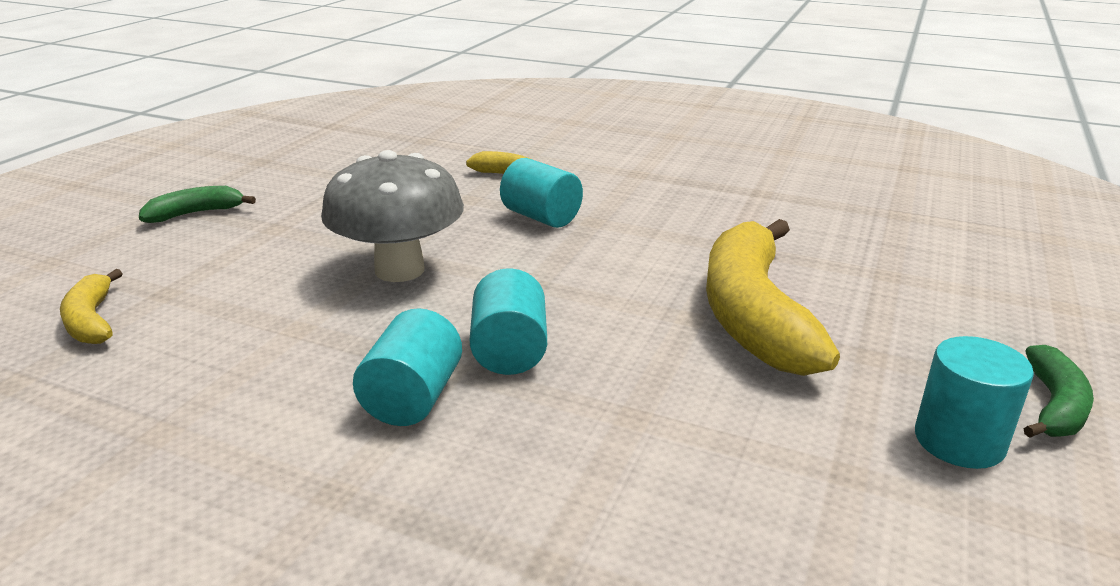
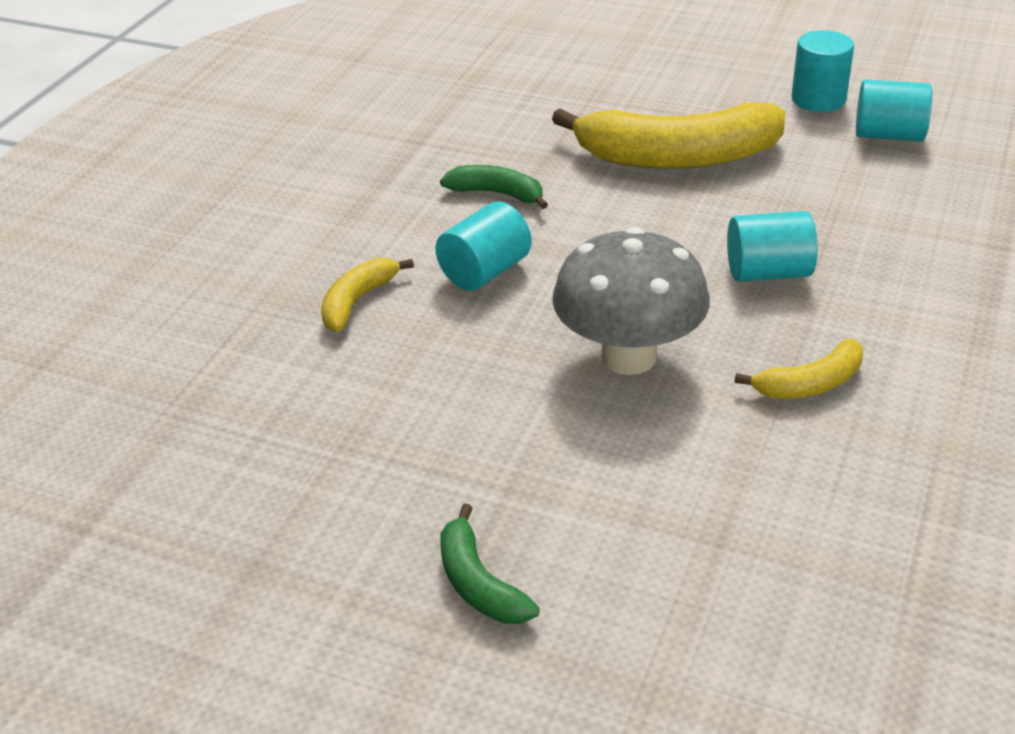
camera: 90 degrees left, 10 degrees up
yellow banana [60,269,123,344] -> yellow banana moved to [735,339,863,399]
turquoise cylinder [353,308,462,426] -> turquoise cylinder moved to [856,80,932,141]
green banana [1024,345,1094,438] -> green banana moved to [440,165,548,209]

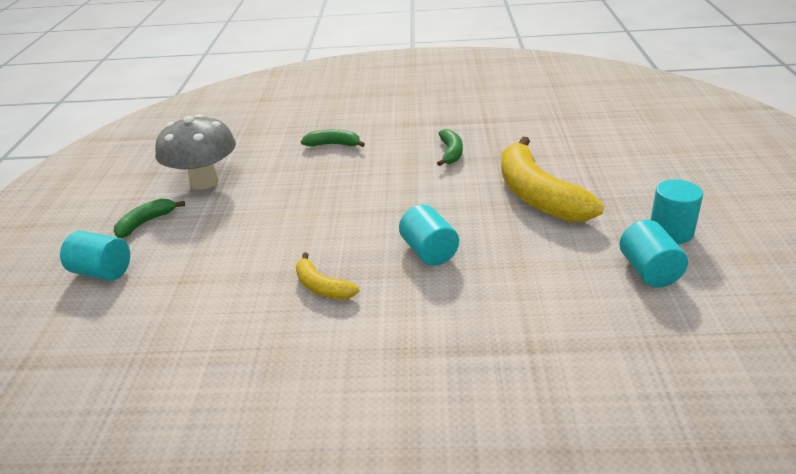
camera: 70 degrees right, 5 degrees down
yellow banana [321,258,414,332] -> green banana [301,129,365,147]
turquoise cylinder [435,201,532,291] -> turquoise cylinder moved to [60,231,130,281]
grey mushroom [552,227,710,375] -> grey mushroom moved to [155,114,236,190]

